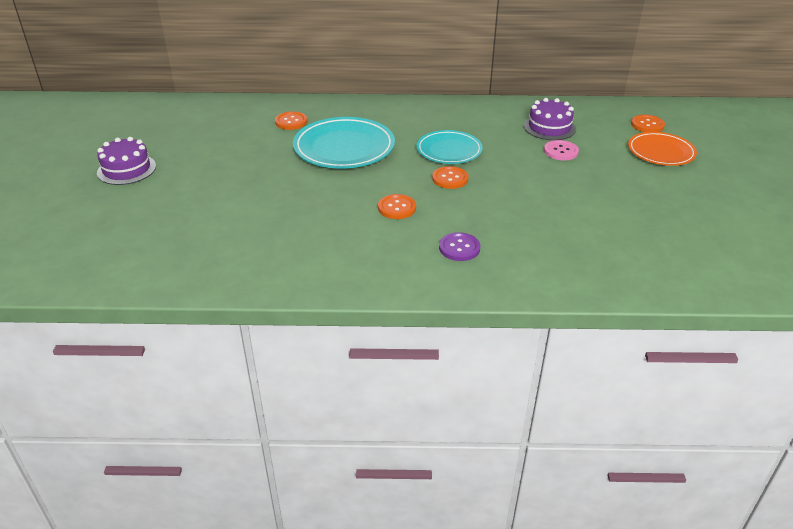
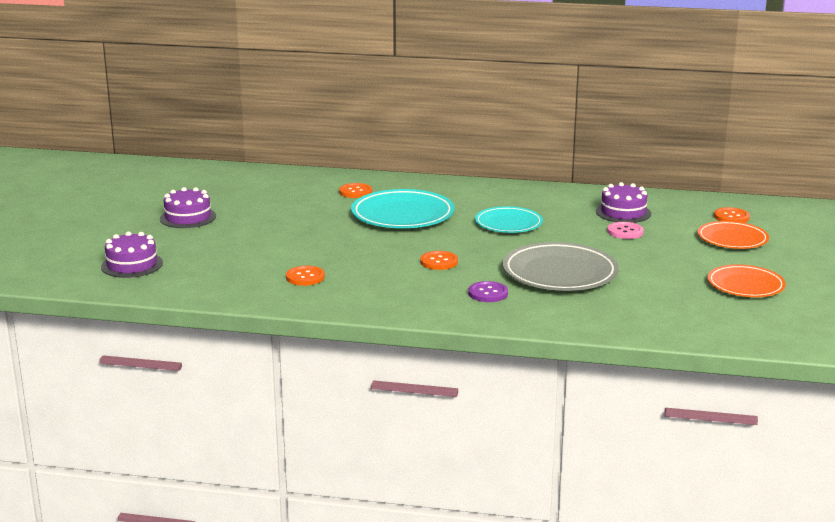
camera: 10 degrees right, 15 degrees down
orange button [432,166,469,189] -> orange button moved to [286,266,325,286]
none -> purple cake [101,231,163,278]
none -> grey plate [503,242,619,291]
none -> orange plate [707,264,786,297]

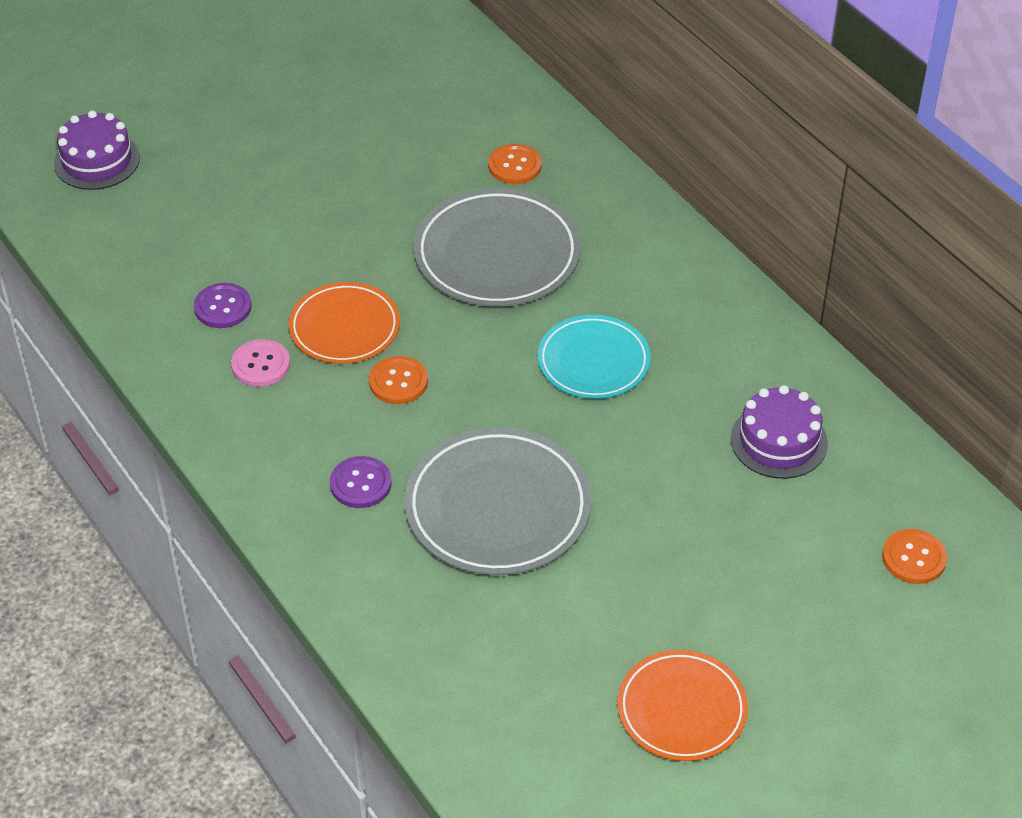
camera: 45 degrees right, 25 degrees up
purple cake [160,187,216,228] -> none
orange button [286,266,325,286] -> purple button [194,283,252,328]
turquoise plate [351,189,455,228] -> grey plate [414,188,581,307]
pink button [607,222,644,239] -> pink button moved to [231,339,290,387]
orange plate [697,221,769,249] -> orange plate moved to [289,282,400,364]

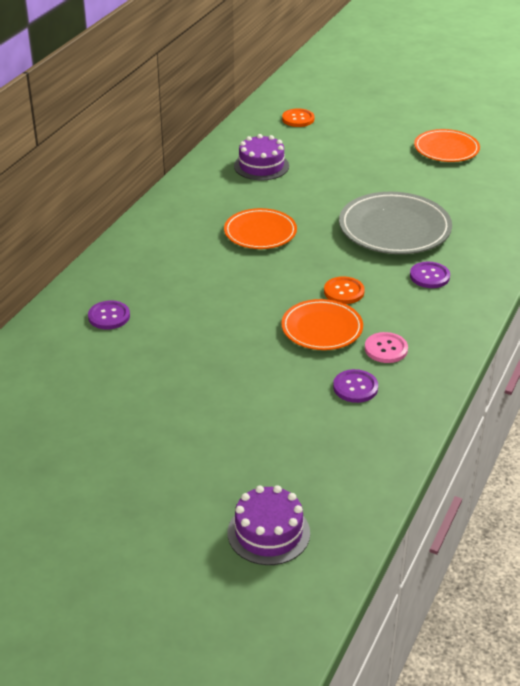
camera: 120 degrees left, 10 degrees down
grey plate [414,188,581,307] -> none
orange button [488,144,541,184] -> purple button [88,300,130,330]
turquoise plate [538,315,651,399] -> orange plate [224,208,297,249]

